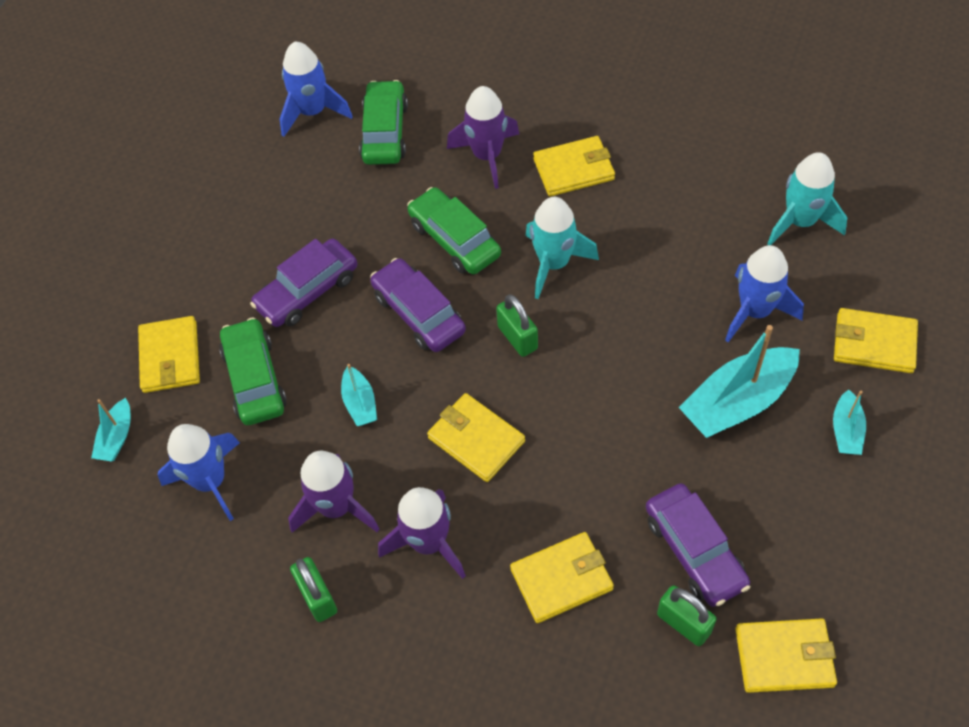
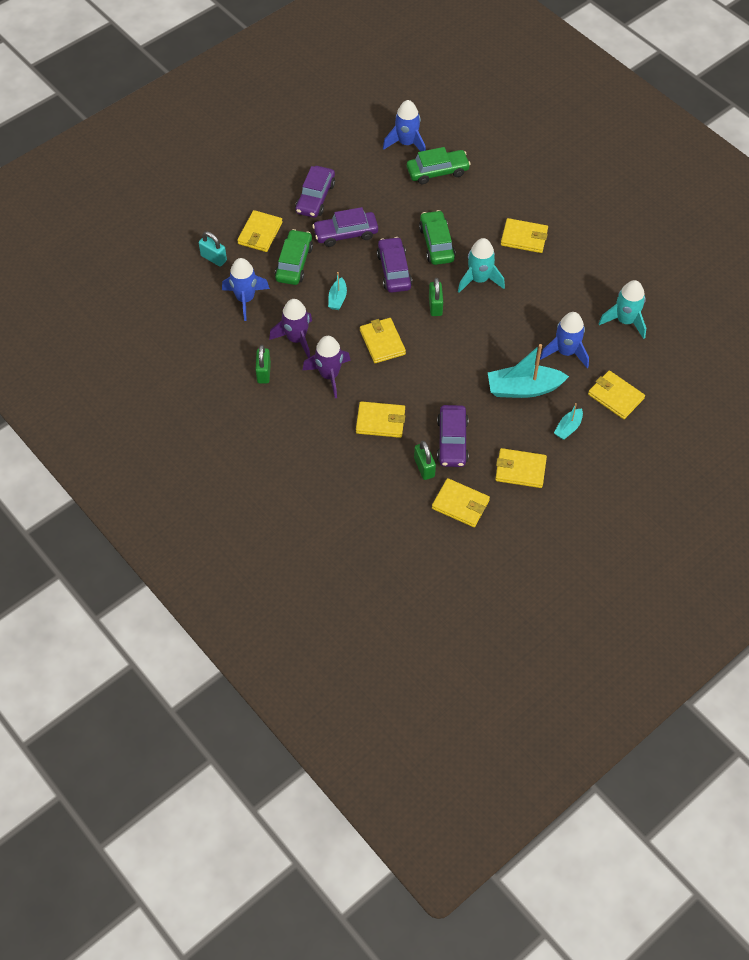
camera: 25 degrees right, 0 degrees up
turquoise boat [91,398,131,461] -> turquoise padlock [199,232,227,266]
green car [359,80,408,165] -> green car turned 45 degrees clockwise [407,147,471,184]
purple rocket [447,86,519,189] -> none
none -> purple car [295,166,335,218]
none -> yellow wallet [495,448,547,488]

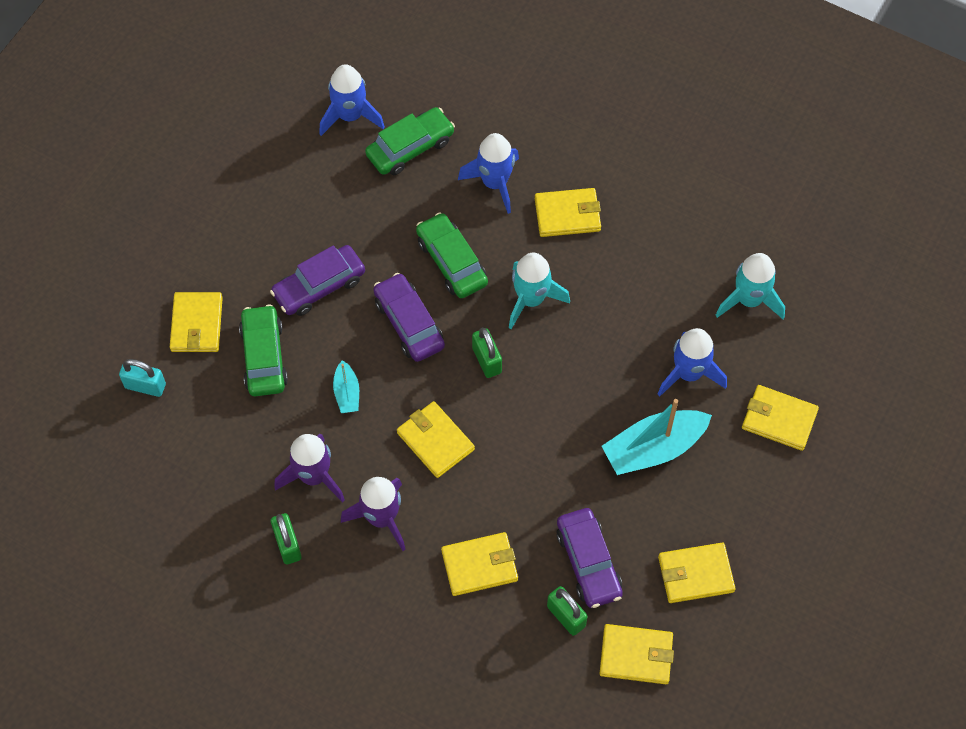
camera: 20 degrees left, 5 degrees up
blue rocket [222,258,270,321] -> blue rocket moved to [458,133,519,214]
purple car [295,166,335,218] -> none
turquoise boat [554,403,583,440] -> none

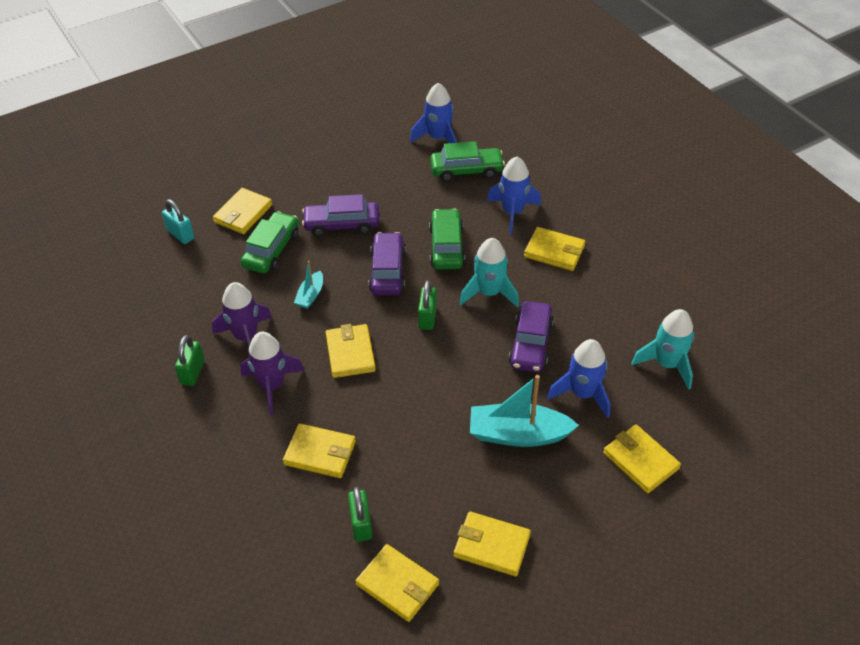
camera: 30 degrees right, 15 degrees down
purple car [556,508,623,608] -> purple car moved to [509,301,554,372]

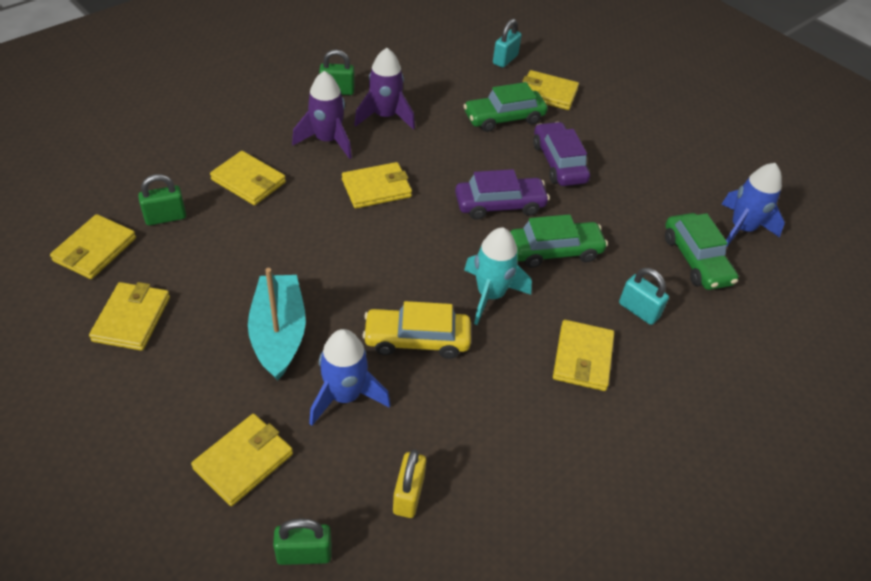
camera: 75 degrees right, 0 degrees up
green car [241,211,299,273] -> green car turned 150 degrees clockwise [463,82,548,132]
yellow wallet [283,424,356,478] -> yellow wallet turned 60 degrees counterclockwise [210,151,286,205]
turquoise boat [294,261,323,309] -> none
green padlock [418,280,437,330] -> green padlock moved to [273,518,332,565]
blue rocket [487,157,541,234] -> turquoise padlock [619,268,669,325]
purple car [509,301,554,372] -> yellow car [363,301,471,359]
turquoise rocket [631,309,695,390] -> yellow padlock [393,449,426,518]

